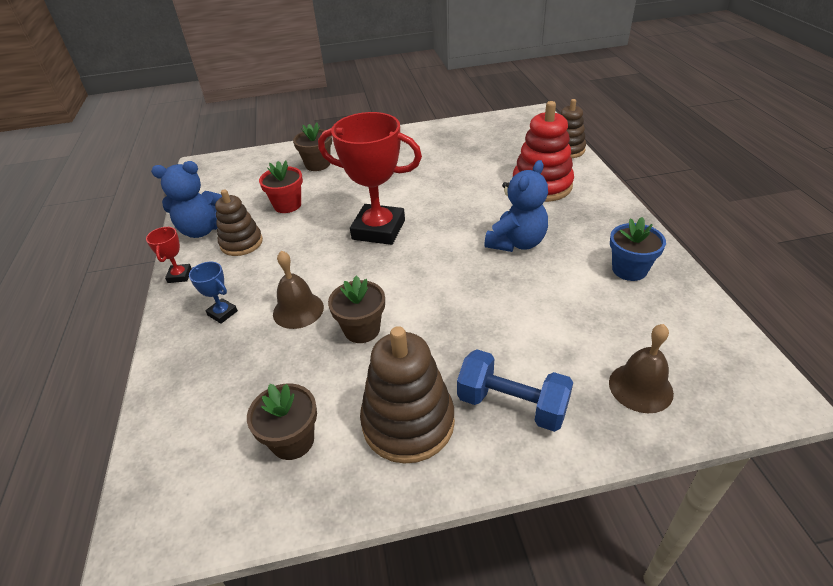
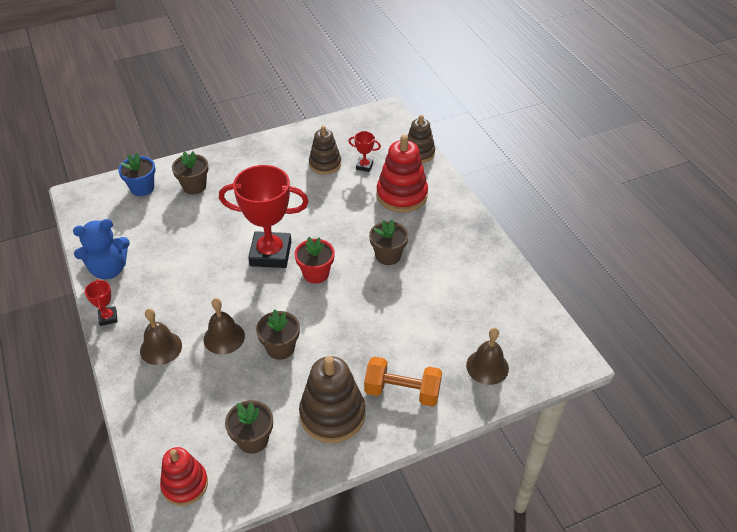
camera: 15 degrees left, 5 degrees up
blue trophy [189,262,238,324] -> brown bell [140,309,182,365]
brown stacking toy [215,189,263,256] -> brown stacking toy moved to [309,126,341,175]
red flower pot [259,161,303,213] -> red flower pot moved to [295,237,335,284]
blue dumbbell [457,350,573,432] -> orange dumbbell [364,357,442,407]
blue teddy bear [484,160,548,252] -> brown flower pot [369,219,408,265]
blue flower pot [610,217,666,281] -> blue flower pot moved to [118,153,156,196]
none -> red stacking toy [160,447,208,506]
none -> red trophy [348,131,381,172]

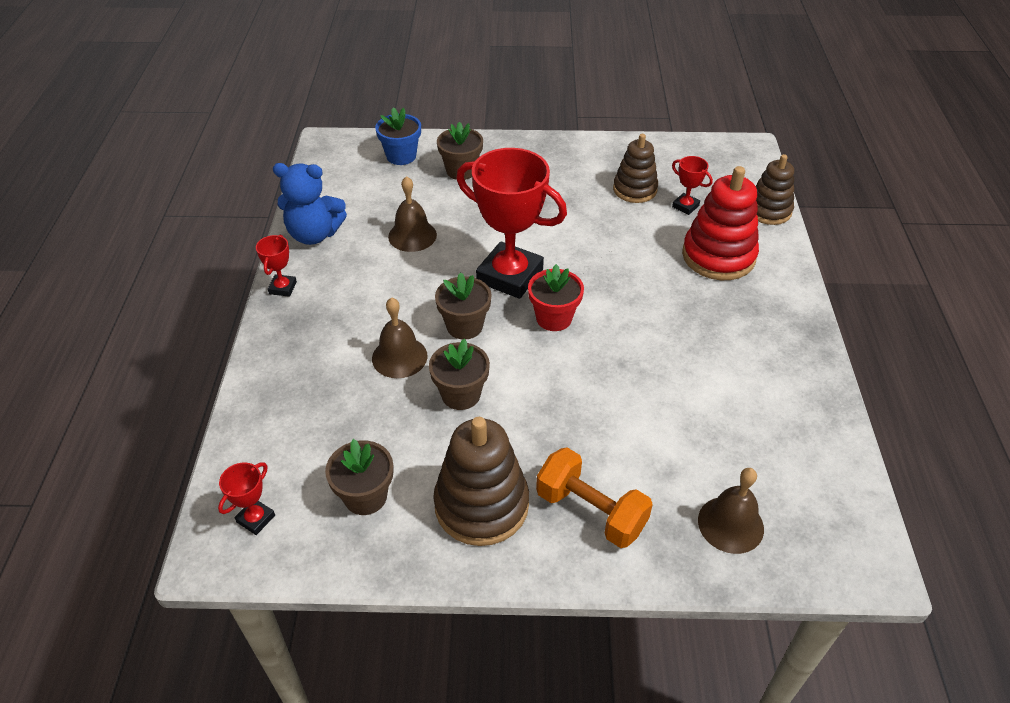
camera: 25 degrees right, 0 degrees up
brown bell [140,309,182,365] -> brown bell moved to [388,176,437,252]
red stacking toy [160,447,208,506] -> red trophy [218,462,275,535]
brown flower pot [369,219,408,265] -> brown flower pot moved to [435,272,492,340]

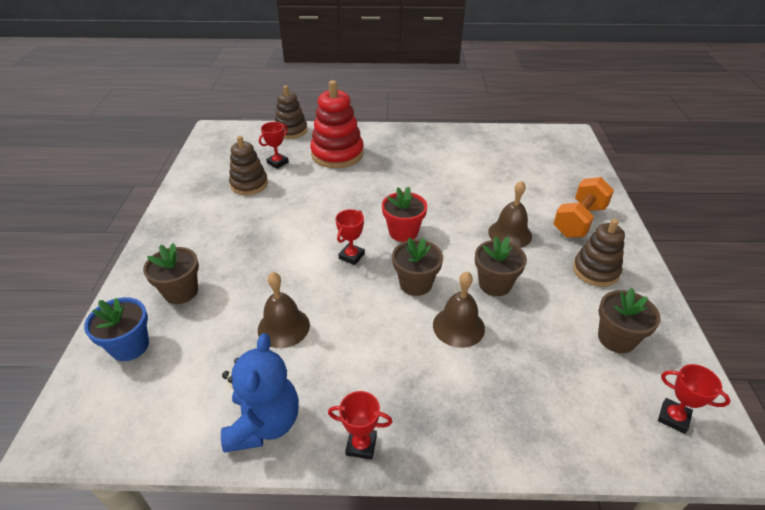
camera: 90 degrees left, 5 degrees down
brown stacking toy [433,417,529,546] -> brown stacking toy [573,219,625,287], size x0.66
red trophy [456,148,567,299] -> red trophy [335,209,365,265], size x0.43
brown bell [698,468,764,554] -> brown bell moved to [488,180,532,248]

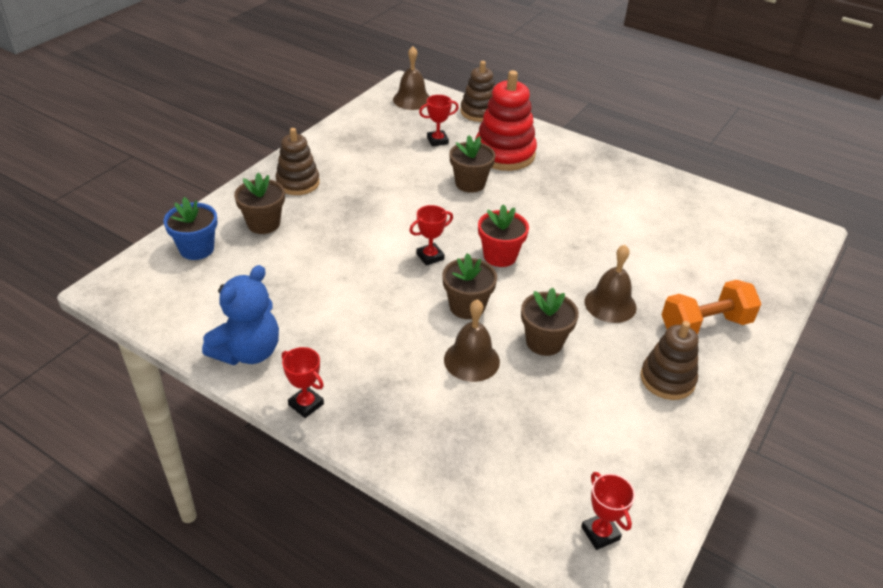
camera: 30 degrees right, 0 degrees up
brown stacking toy [229,136,268,195] -> brown stacking toy moved to [276,128,320,195]
brown bell [258,272,310,348] -> brown bell moved to [393,46,430,110]
brown flower pot [598,288,661,353] -> brown flower pot moved to [449,135,495,193]

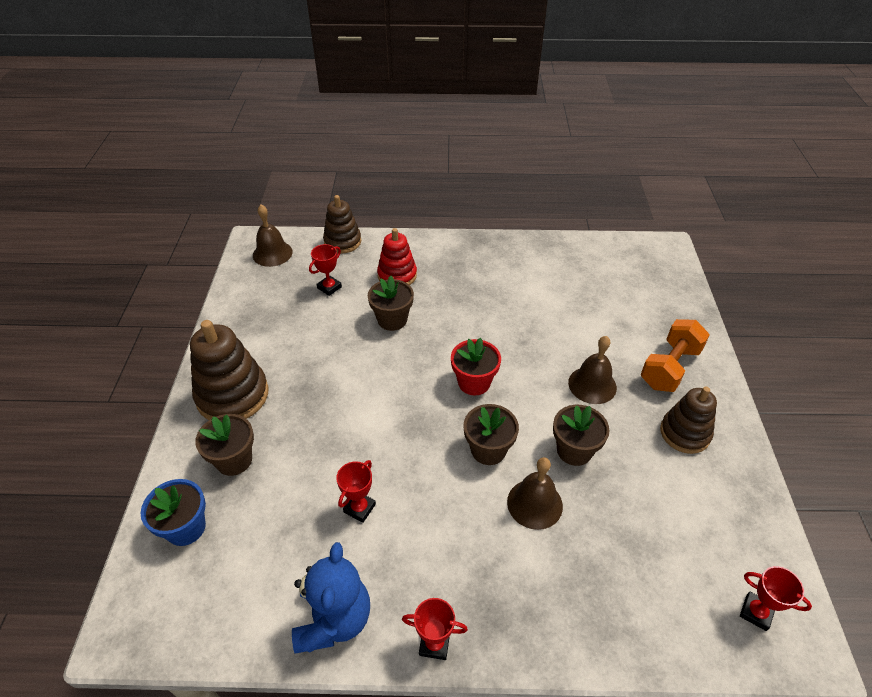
camera: 30 degrees left, 5 degrees up
brown stacking toy [276,128,320,195] -> brown stacking toy [190,320,269,420], size x1.53
red trophy [409,205,453,266] -> red trophy moved to [336,460,376,523]
red stacking toy [475,70,537,171] -> red stacking toy [377,228,417,285], size x0.66

